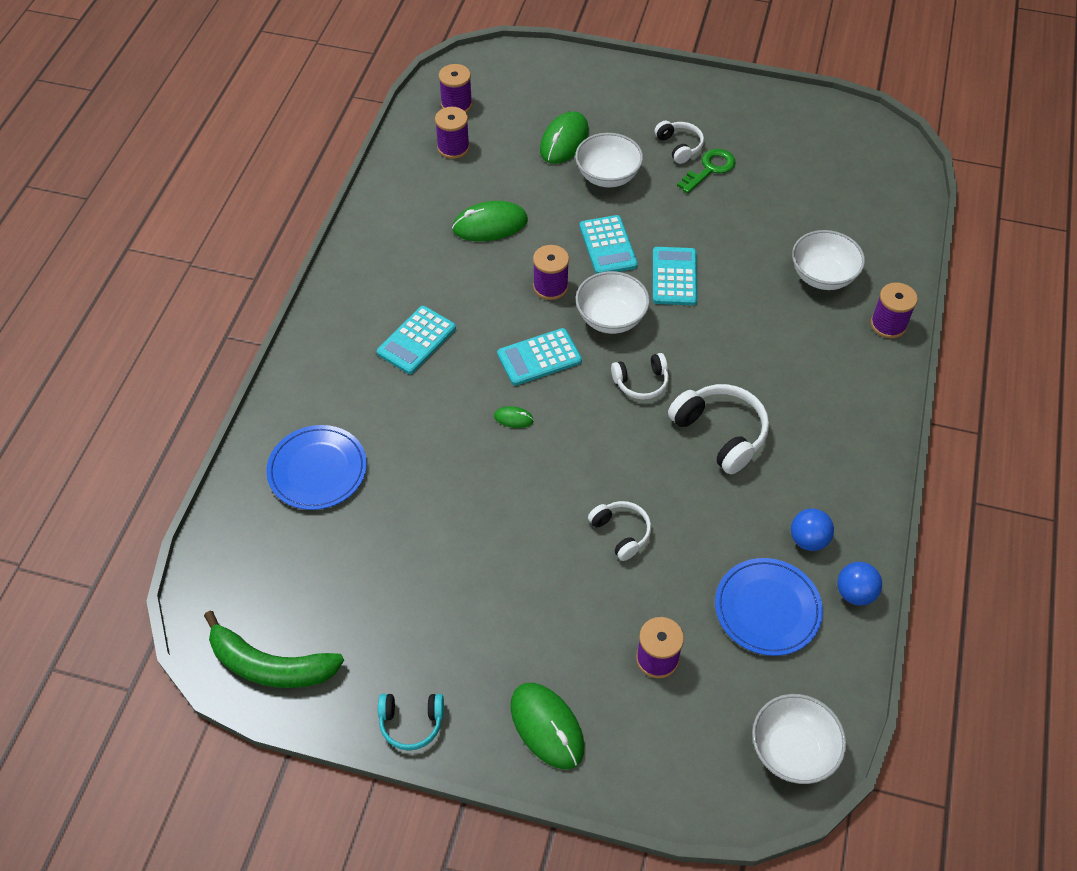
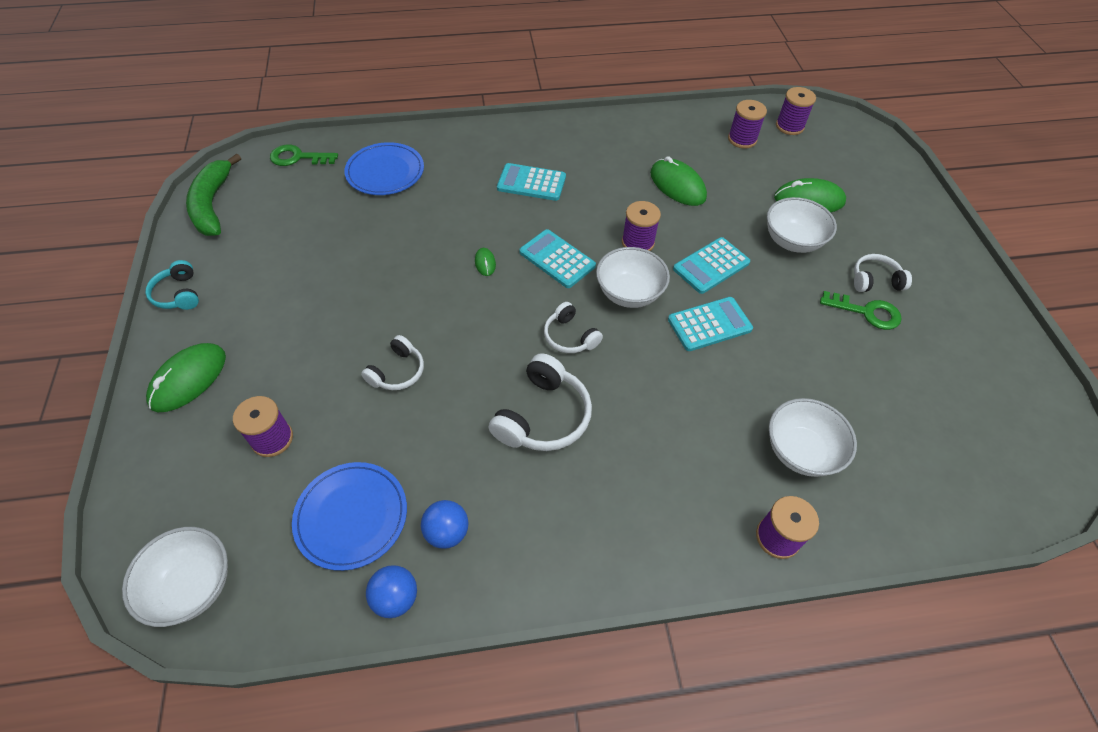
camera: 65 degrees right, 0 degrees up
white headphones [654,121,704,164] -> white headphones turned 135 degrees counterclockwise [854,254,912,292]
none -> green key [270,145,338,166]

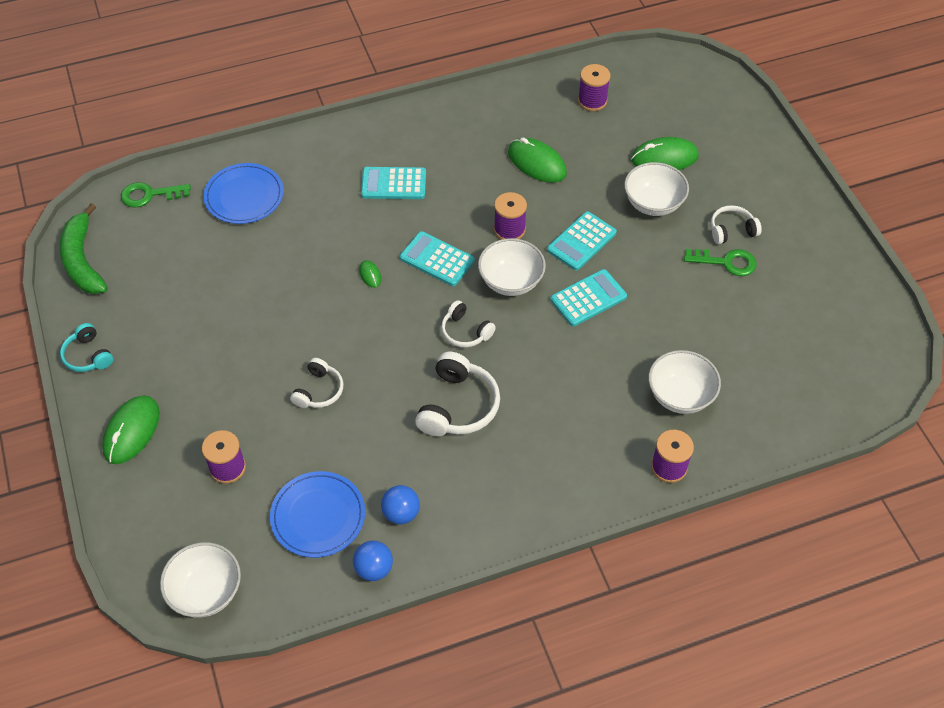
camera: 10 degrees left, 0 degrees up
purple spool [776,87,816,135] -> none

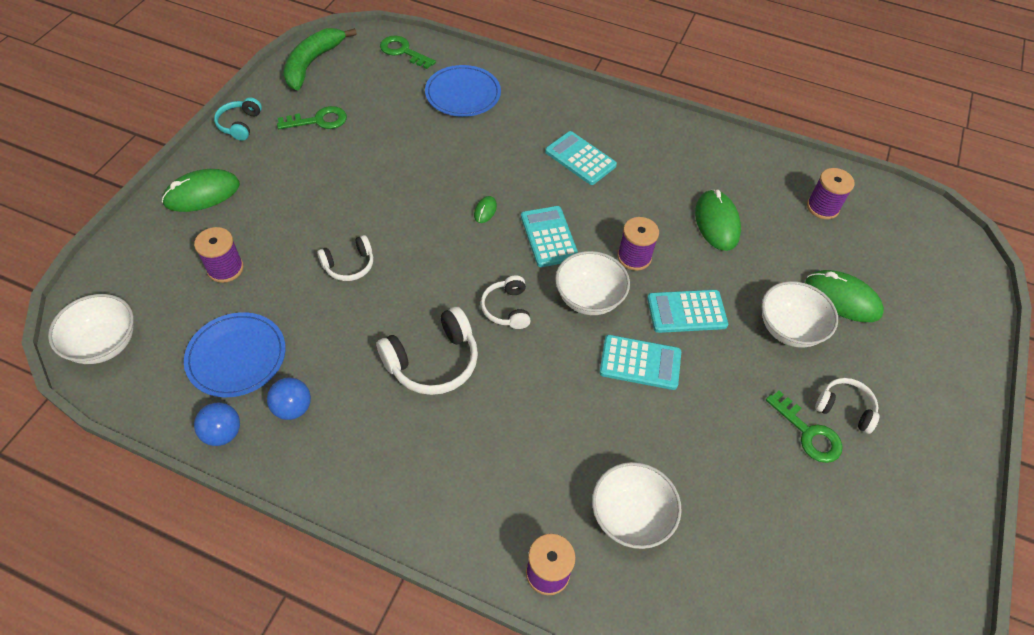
camera: 40 degrees right, 0 degrees up
none -> green key [277,106,347,129]

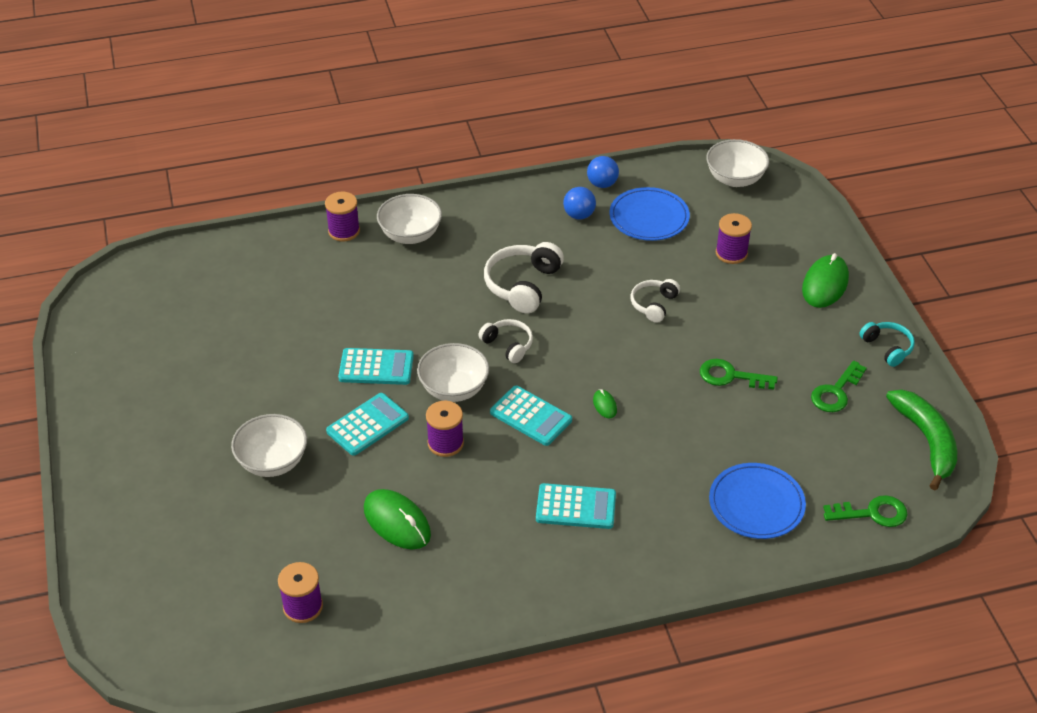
camera: 145 degrees right, 10 degrees down
white bowl [592,462,682,549] -> white bowl moved to [377,194,442,244]
turquoise calculator [599,335,681,390] -> turquoise calculator turned 150 degrees counterclockwise [338,348,414,385]
green key [766,390,843,463] -> green key moved to [700,359,778,390]
green mouse [805,270,884,322] -> none
white headphones [815,378,880,434] -> none

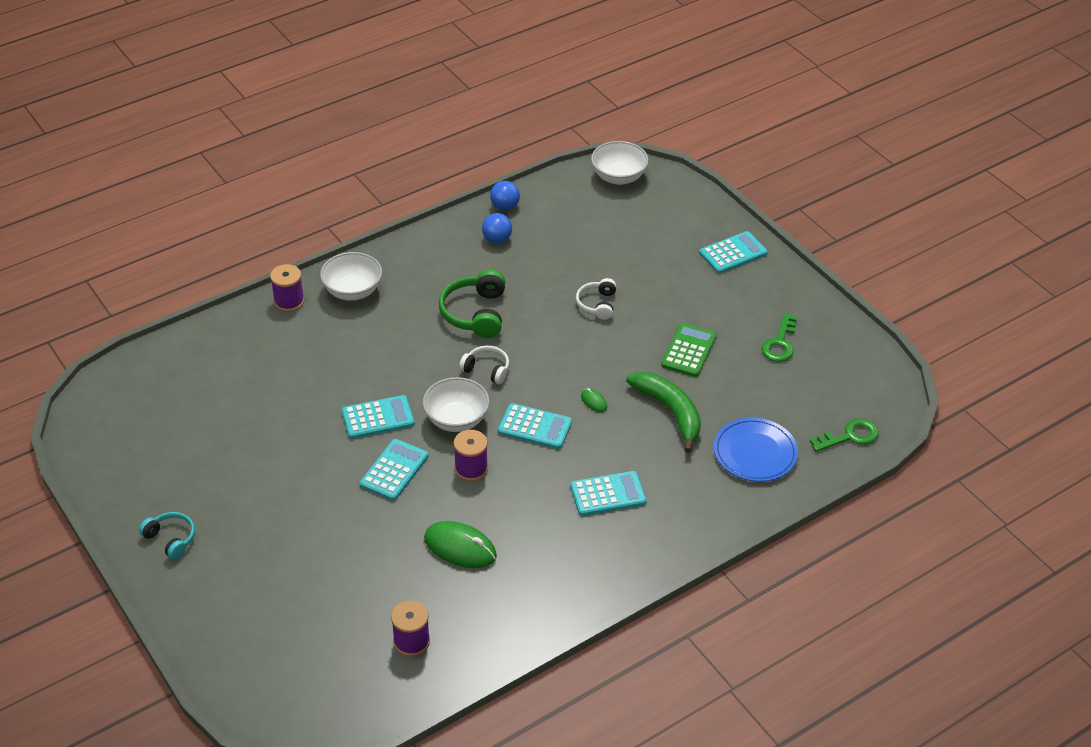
camera: 20 degrees left, 0 degrees up
white bowl [231,414,307,477] -> none
white headphones [484,242,564,313] -> green headphones [439,269,505,338]
blue plate [609,187,690,241] -> none
green key [700,359,778,390] -> green calculator [661,323,717,377]
purple spool [716,213,752,264] -> none
green mouse [802,253,849,308] -> turquoise calculator [699,231,768,273]
turquoise headphones [859,322,915,367] -> turquoise headphones moved to [139,512,195,560]
green banana [886,390,957,490] -> green banana moved to [626,372,701,453]

